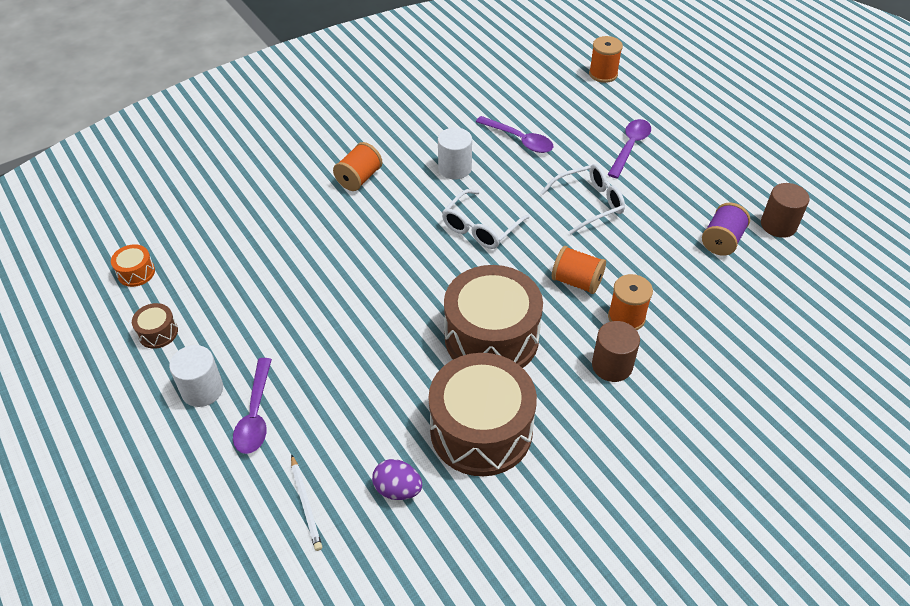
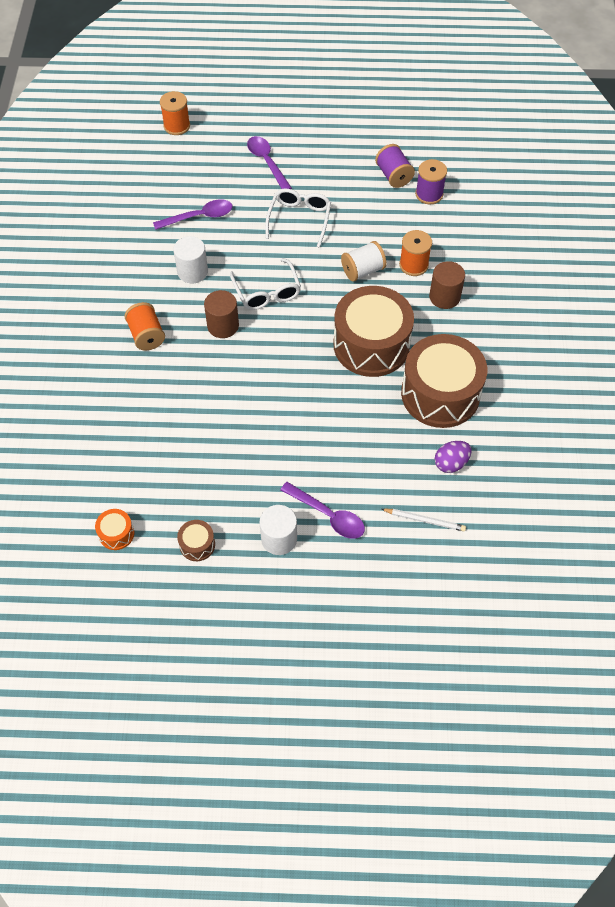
camera: 55 degrees left, 10 degrees up
orange spool [552,246,606,294] -> white spool [341,241,387,282]
brown cylinder [761,183,810,238] -> brown cylinder moved to [204,290,239,338]
none -> purple spool [415,159,447,204]

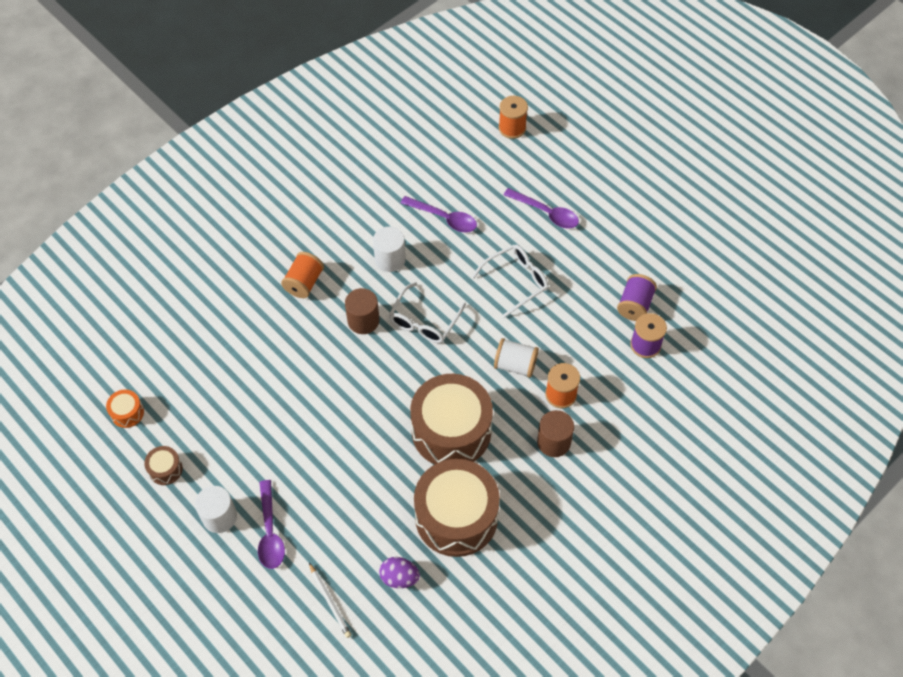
camera: 45 degrees right, 0 degrees up
purple spoon [247,136,292,189] -> purple spoon turned 105 degrees clockwise [504,188,579,229]

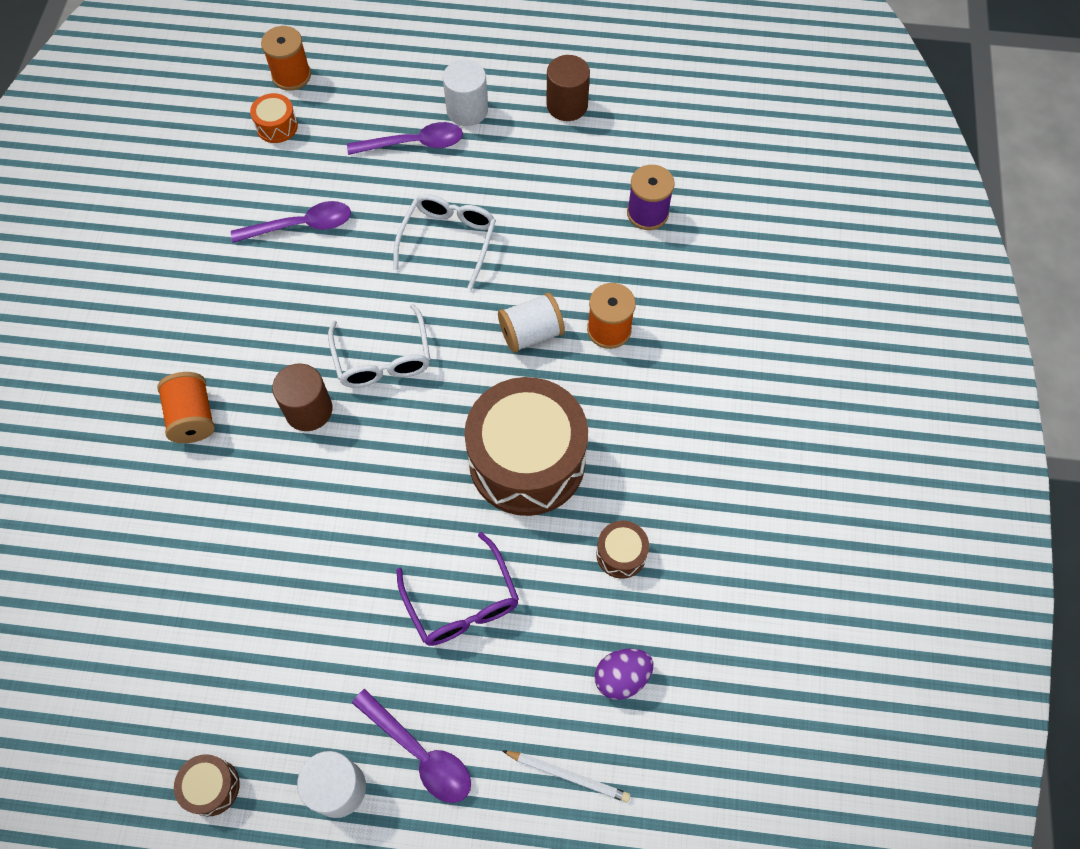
camera: 40 degrees left, 5 degrees up
orange drum [106,390,144,428] -> orange drum moved to [250,93,298,143]
white cylinder [373,226,406,272] -> white cylinder moved to [443,60,488,126]
brown drum [414,459,500,557] -> brown drum [596,521,649,579], size x0.41
brown cylinder [537,410,574,457] -> brown cylinder moved to [547,55,590,121]
purple spool [617,274,657,321] -> none
none -> purple glasses [396,532,519,646]

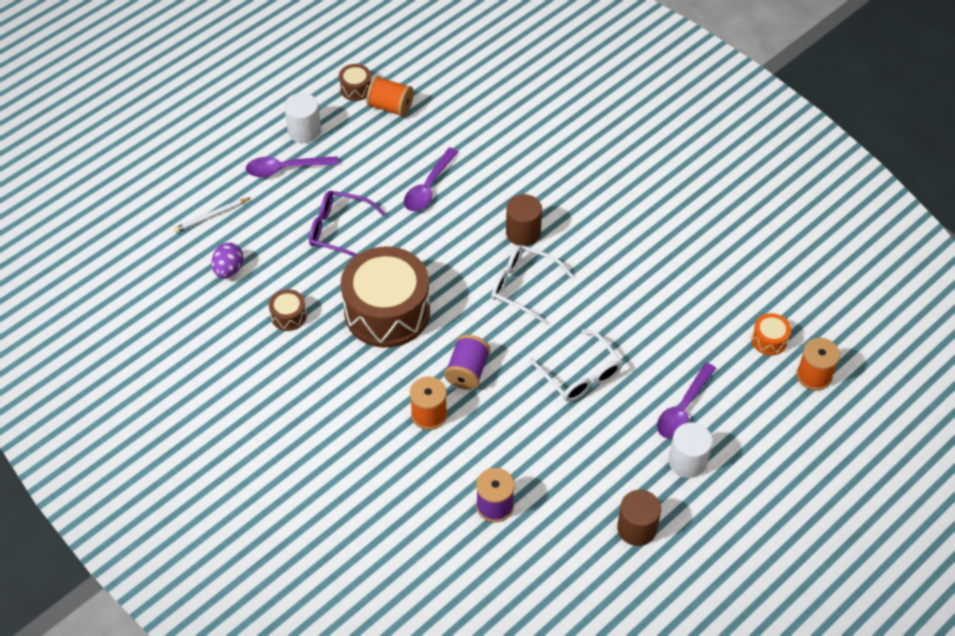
camera: 130 degrees right, 10 degrees down
orange spool [157,372,215,443] -> orange spool moved to [366,76,414,117]
purple spoon [231,201,351,243] -> purple spoon moved to [404,147,458,211]
white spool [498,293,565,353] -> purple spool [444,335,491,390]

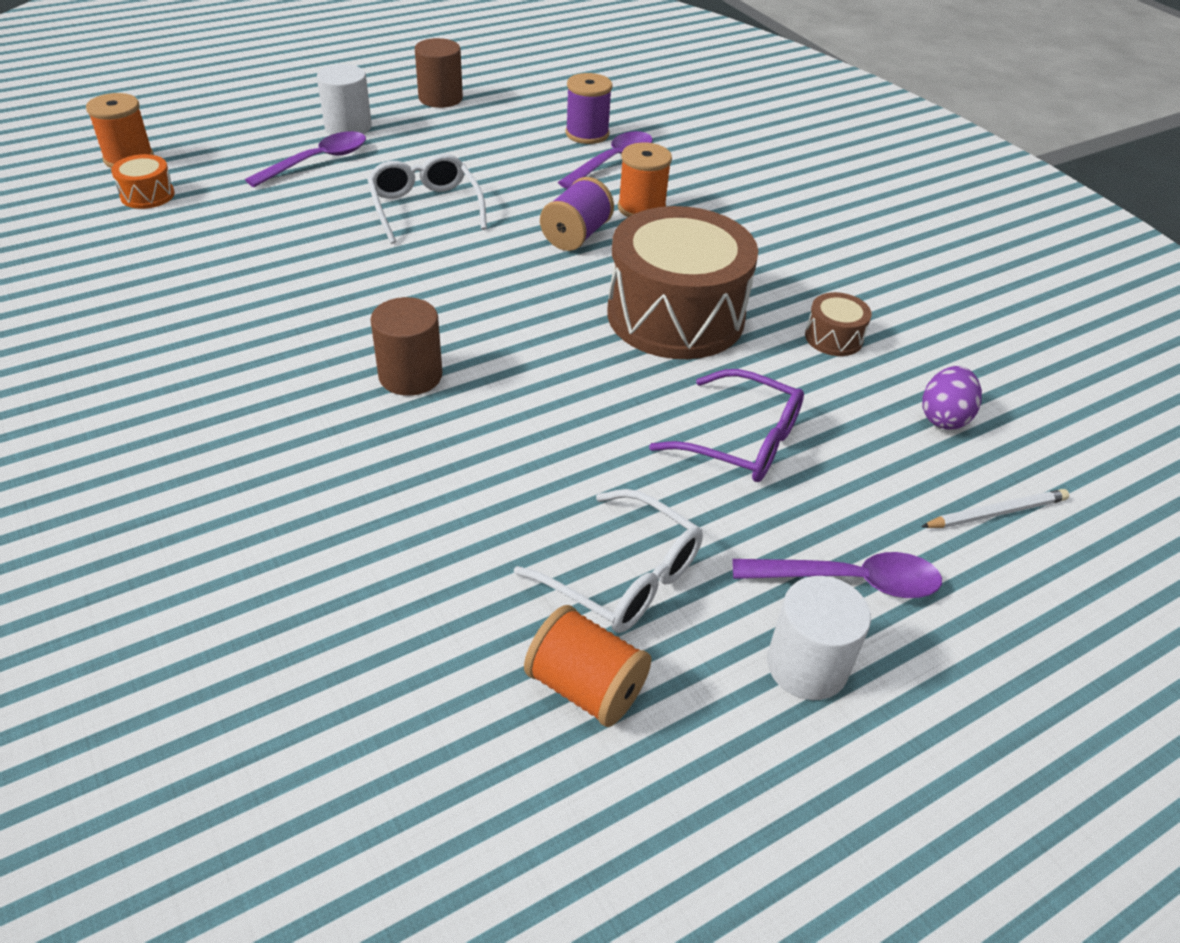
camera: 170 degrees left, 10 degrees down
brown drum [339,64,371,101] -> none
purple spoon [404,147,458,211] -> purple spoon moved to [558,131,652,189]
white glasses [491,245,574,325] -> white glasses moved to [514,489,703,633]

